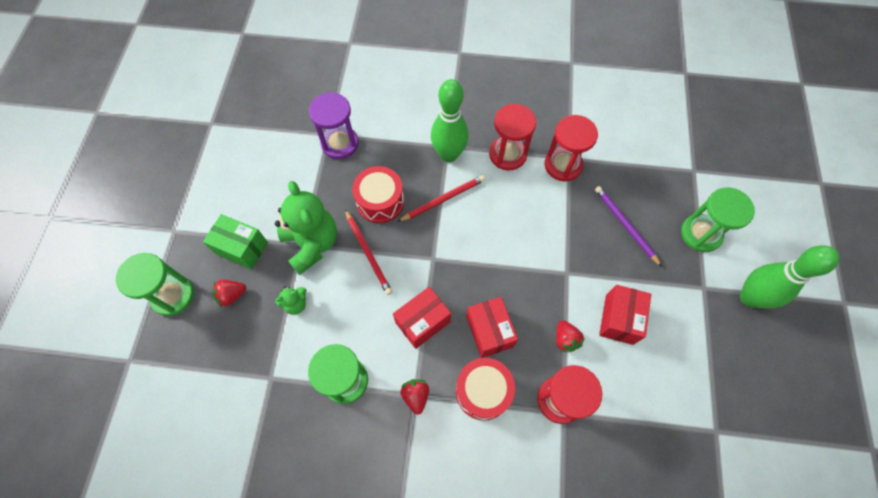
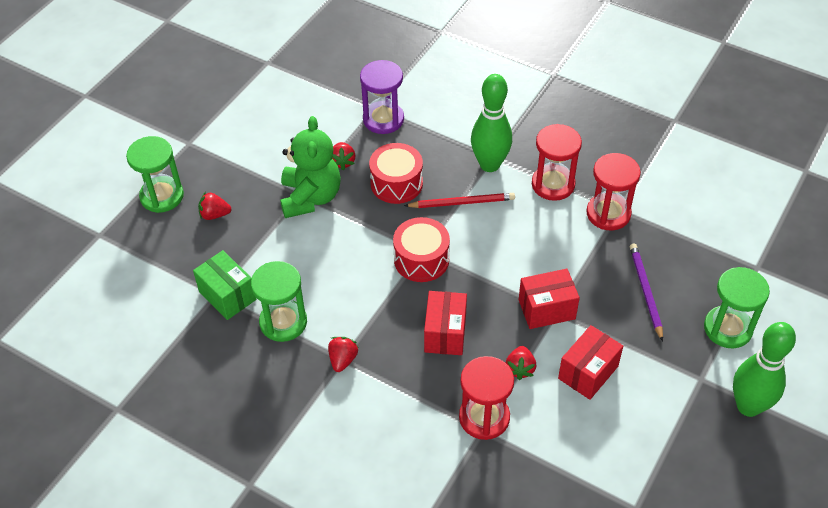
camera: 25 degrees right, 15 degrees down
green box [203,214,268,270] -> green box moved to [193,250,256,320]
green teddy bear [275,286,307,315] -> none
red pencil [345,209,392,295] -> none
red box [393,287,451,349] -> red box moved to [519,269,580,329]
red drum [456,358,515,421] -> red drum moved to [393,217,450,282]
none -> red strawberry [332,142,355,170]

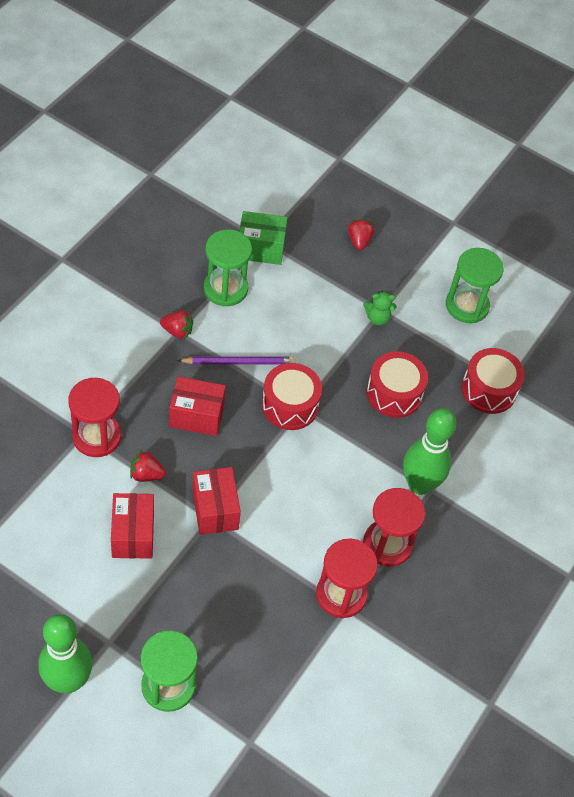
camera: 85 degrees right, 5 degrees up
green hourglass [126,136,184,213] -> green hourglass moved to [446,248,504,323]
green box [193,250,256,320] -> green box turned 45 degrees clockwise [240,211,287,265]
green teddy bear [280,116,341,218] -> green teddy bear [363,291,396,325], size x0.46
red strawberry [332,142,355,170] -> none
purple hourglass [360,60,404,134] -> red drum [462,348,525,414]
red pencil [404,193,515,208] -> none
red box [558,325,623,400] -> red box turned 45 degrees clockwise [111,493,154,559]
purple pencil [630,244,663,341] -> purple pencil moved to [177,357,295,365]

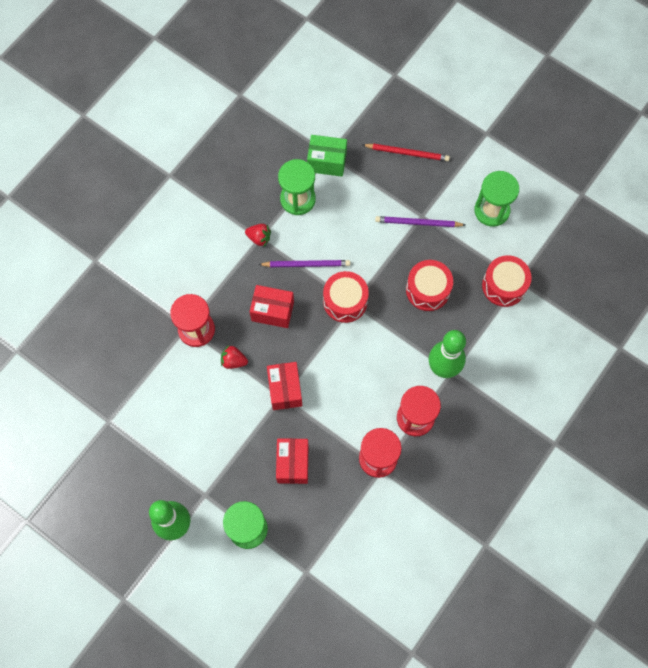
camera: 10 degrees right, 15 degrees up
red box [111,493,154,559] -> red box moved to [276,438,309,484]
red strawberry [348,219,375,250] -> red pencil [362,143,450,161]
green teddy bear [363,291,396,325] -> purple pencil [375,216,465,227]

